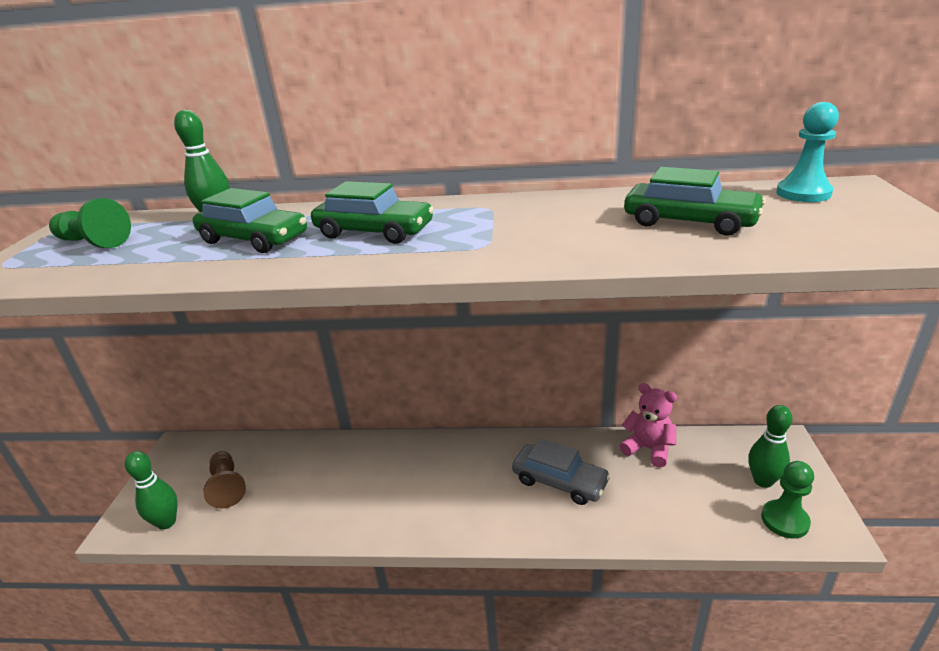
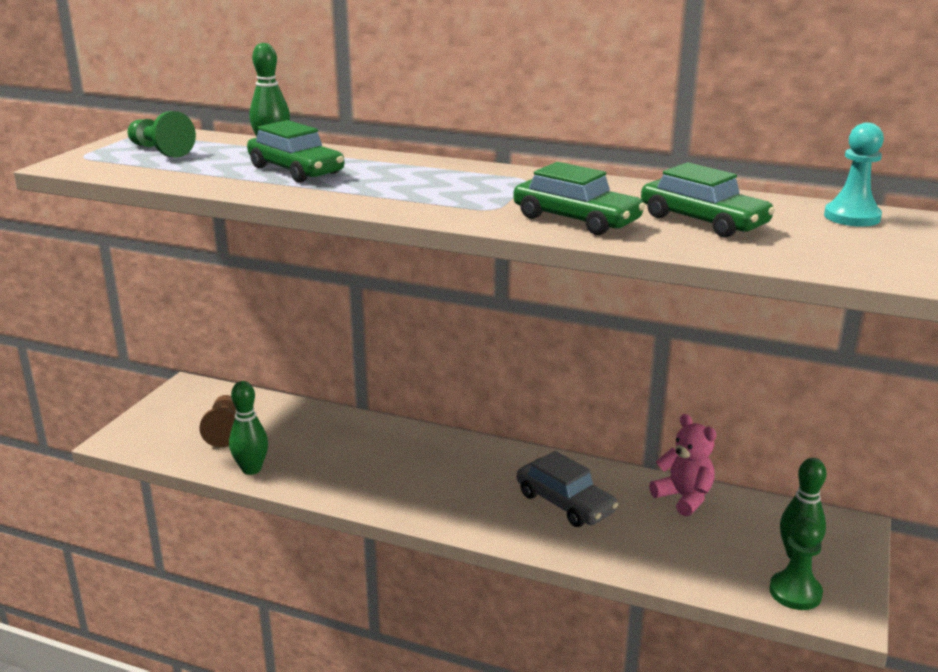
camera: 15 degrees right, 5 degrees down
green bowling pin [125,451,178,530] -> green bowling pin moved to [229,381,268,475]
green car [311,181,434,244] -> green car moved to [513,162,645,235]

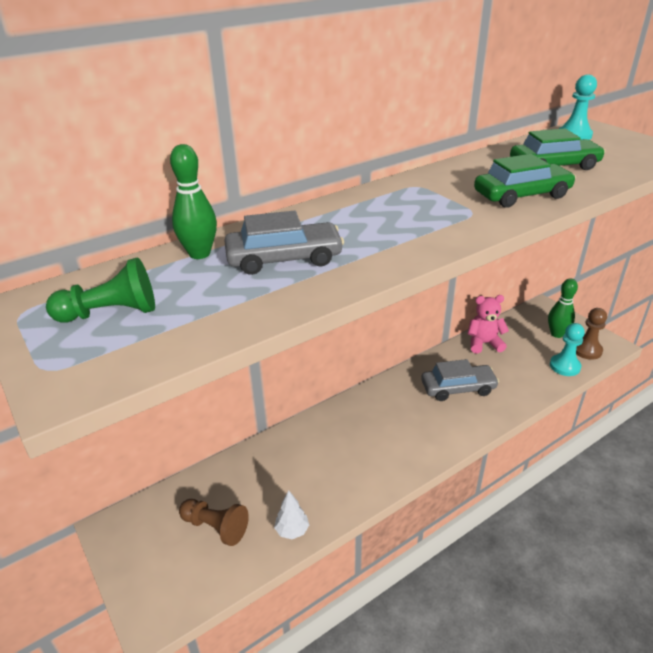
camera: 55 degrees left, 10 degrees up
green bowling pin [229,381,268,475] -> white tree [274,490,309,539]
green car [247,120,344,183] -> grey car [224,210,344,275]
green pawn [769,517,823,610] -> brown pawn [576,308,607,360]
none -> turquoise pawn [550,323,585,376]

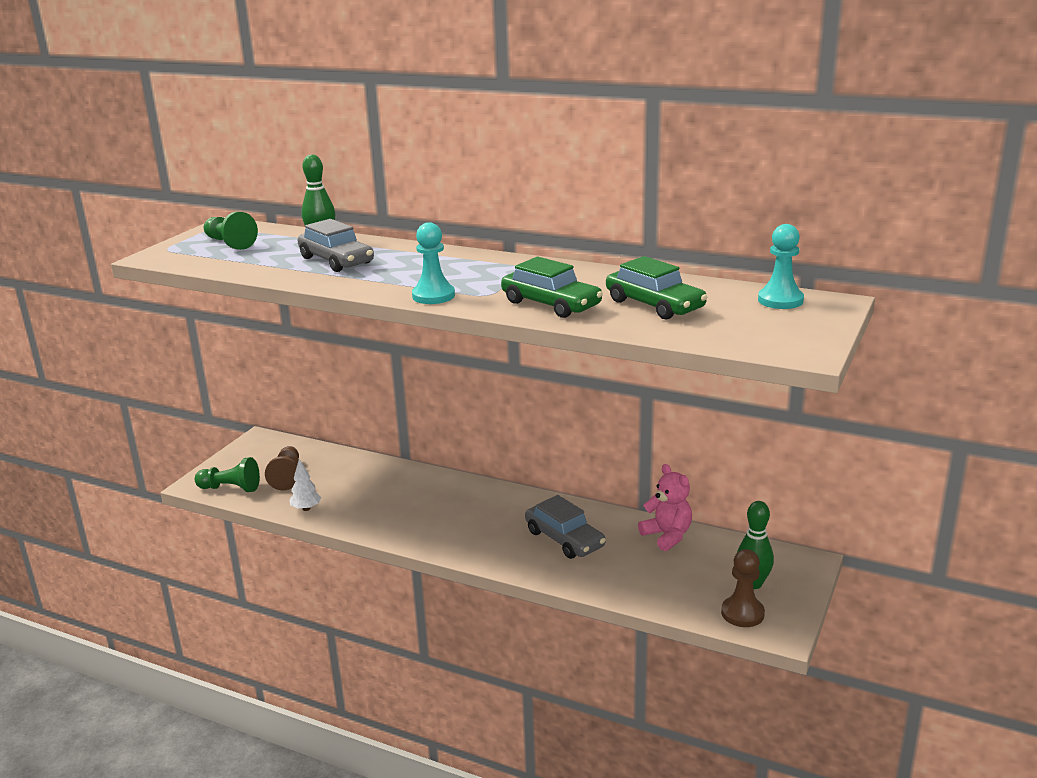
camera: 60 degrees right, 10 degrees down
turquoise pawn [550,323,585,376] -> turquoise pawn moved to [412,222,455,304]
none -> green pawn [195,457,260,492]

